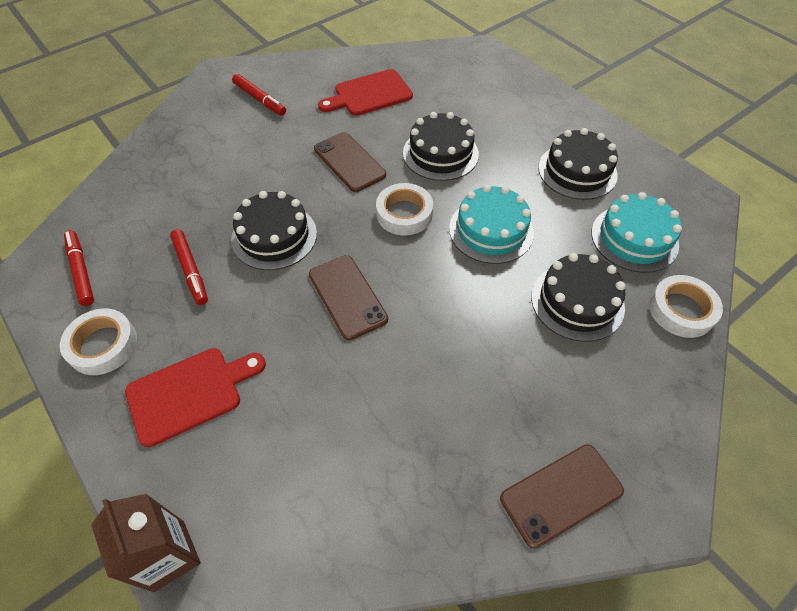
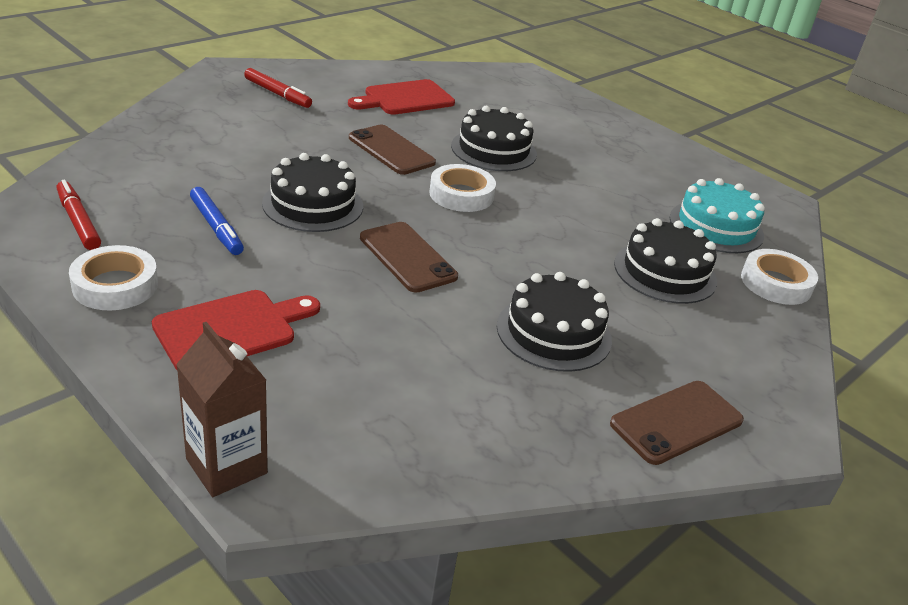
camera: 10 degrees left, 20 degrees down
red marker [170,229,208,305] -> blue marker [190,187,244,255]
turquoise cake [449,185,534,264] -> none
black cake [538,128,618,200] -> black cake moved to [497,272,612,372]

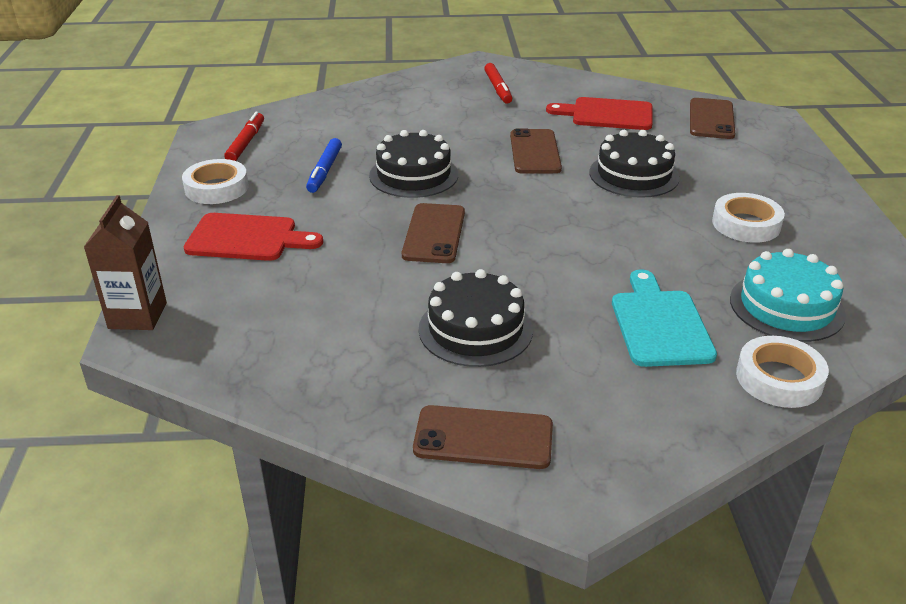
camera: 45 degrees right, 0 degrees up
white tape [429,164,496,212] -> white tape moved to [712,193,785,243]
black cake [614,218,717,304] -> turquoise cutting board [612,269,717,367]
none -> brown phone [690,98,735,139]

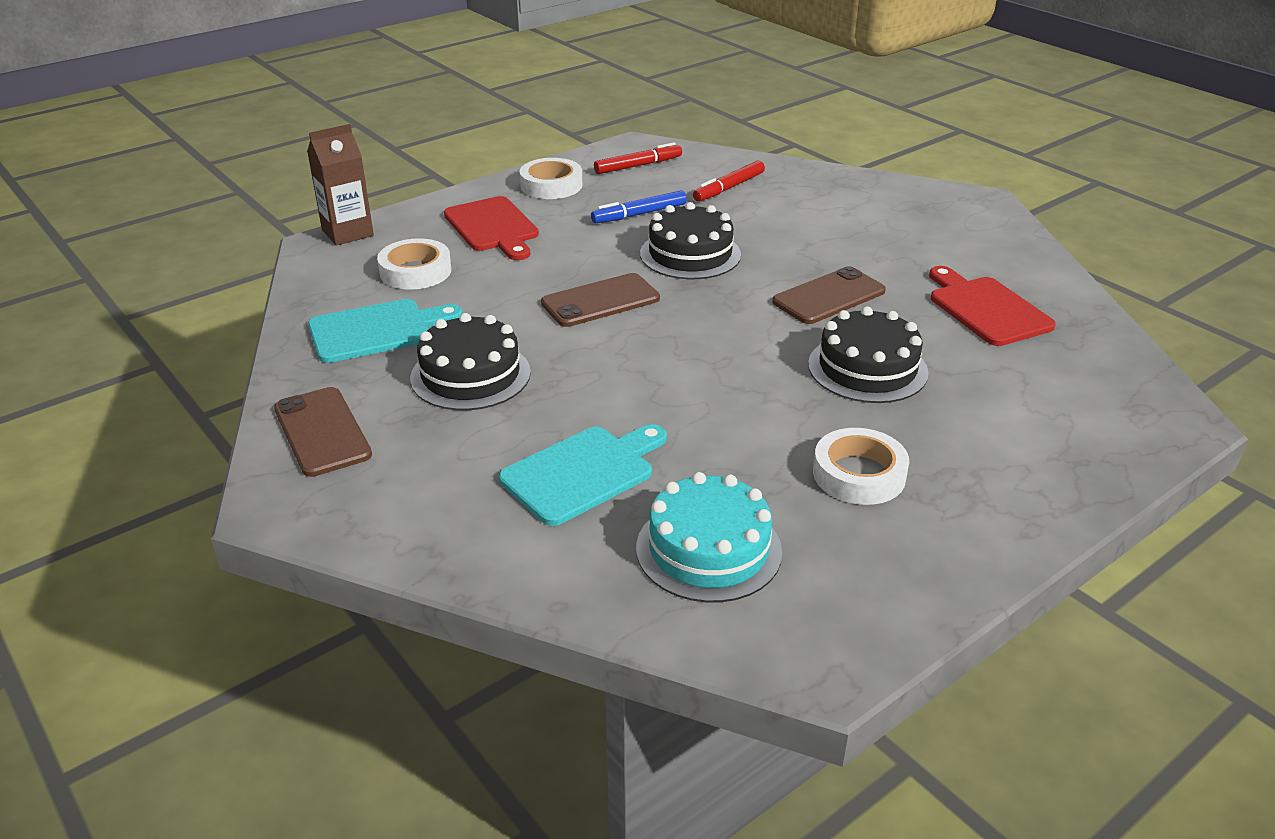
camera: 55 degrees right, 0 degrees up
red marker [484,63,512,104] -> red marker moved to [693,160,765,202]
brown phone [690,98,735,139] -> none
white tape [736,336,829,408] -> white tape moved to [377,238,451,290]
none -> turquoise cutting board [308,299,462,363]

